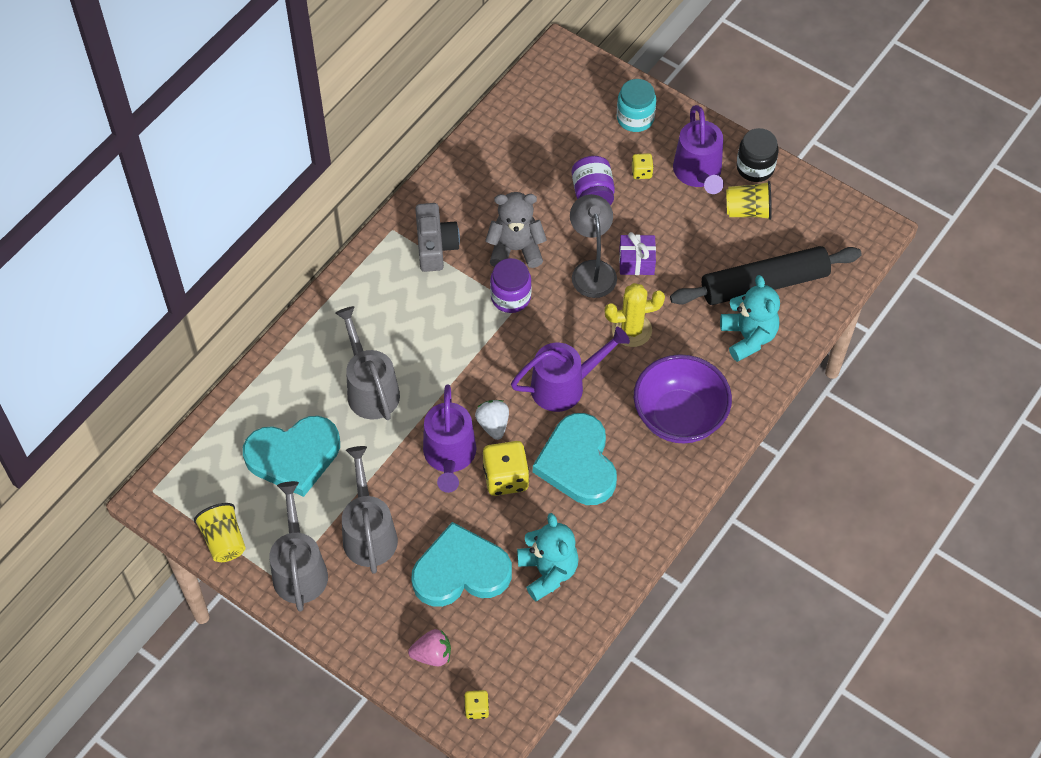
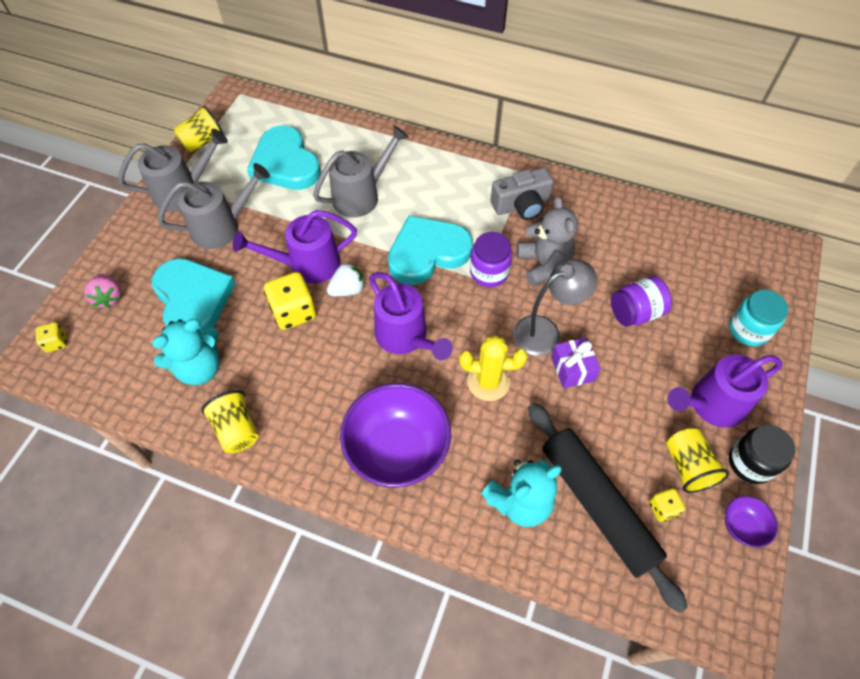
camera: 75 degrees right, 0 degrees up
turquoise heart [533,413,617,505] -> turquoise heart moved to [388,215,473,285]
yellow cactus [605,283,665,347] -> yellow cactus turned 60 degrees counterclockwise [459,335,527,401]
yellow dice [632,153,654,179] -> yellow dice moved to [649,488,685,522]
none -> yellow cup [201,390,258,453]
none -> purple bowl [725,496,778,548]

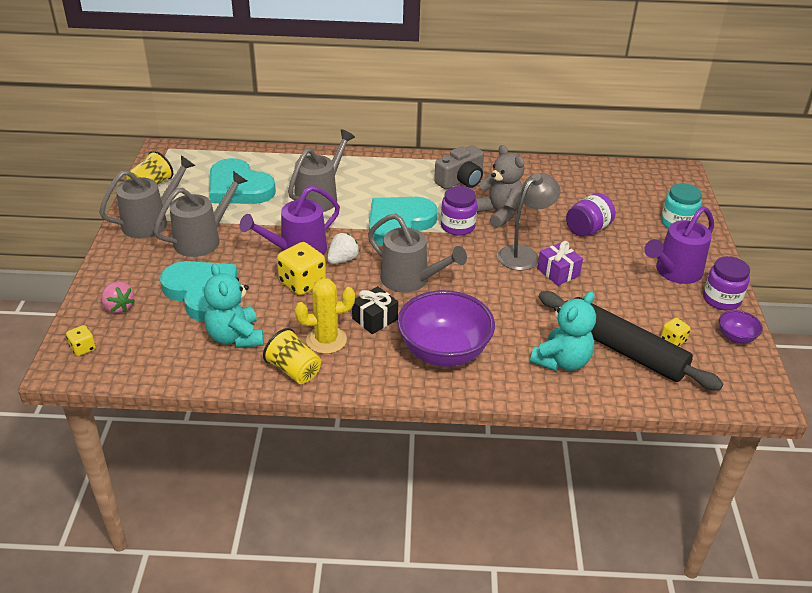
camera: 20 degrees left, 20 degrees down
turquoise teddy bear [152,319,220,385] -> turquoise teddy bear turned 120 degrees clockwise [204,263,264,348]
purple watering can [369,272,453,360] -> grey watering can [368,214,467,293]
yellow cactus [459,335,527,401] -> yellow cactus moved to [295,278,355,354]
yellow cup [666,428,729,493] -> none
black jar [729,425,795,484] -> purple jar [703,256,750,310]
none -> black gift [352,286,398,334]

